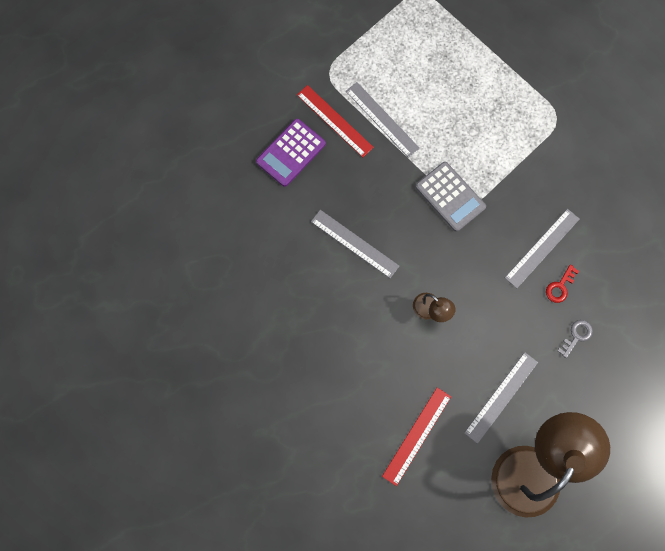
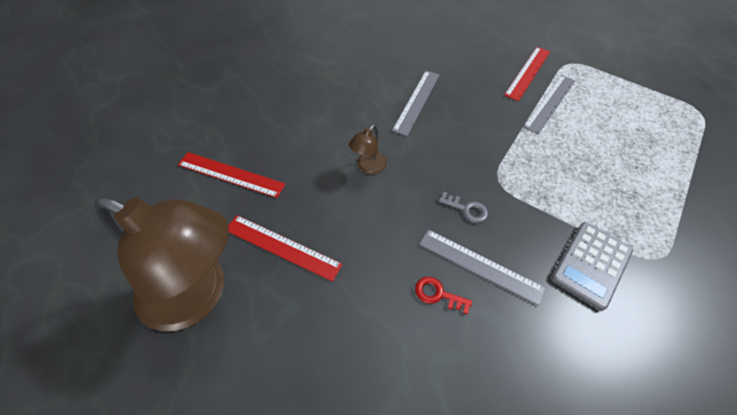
camera: 75 degrees right, 20 degrees down
purple calculator [256,119,326,187] -> none
grey calculator [415,162,486,232] -> grey calculator moved to [551,222,633,311]
grey ruler [464,352,538,444] -> red ruler [228,215,343,282]
grey key [557,320,593,358] -> grey key moved to [439,192,488,223]

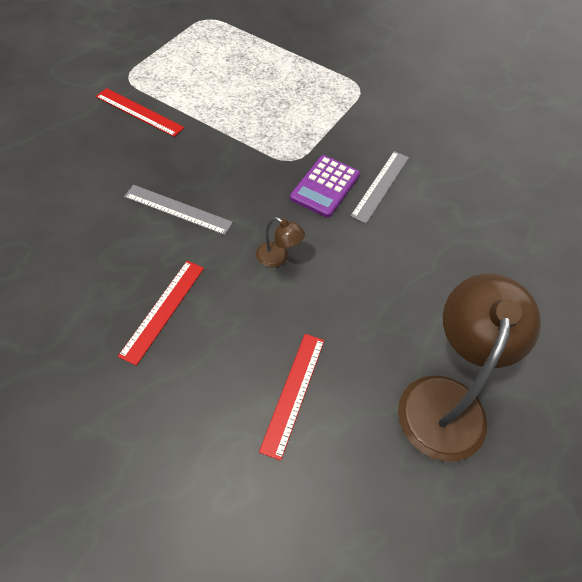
camera: 95 degrees left, 0 degrees up
red ruler [228,215,343,282] -> red ruler moved to [118,261,204,366]
red key [415,277,472,315] -> none
grey key [439,192,488,223] -> purple calculator [290,155,360,218]
grey ruler [523,75,575,134] -> none
grey calculator [551,222,633,311] -> none

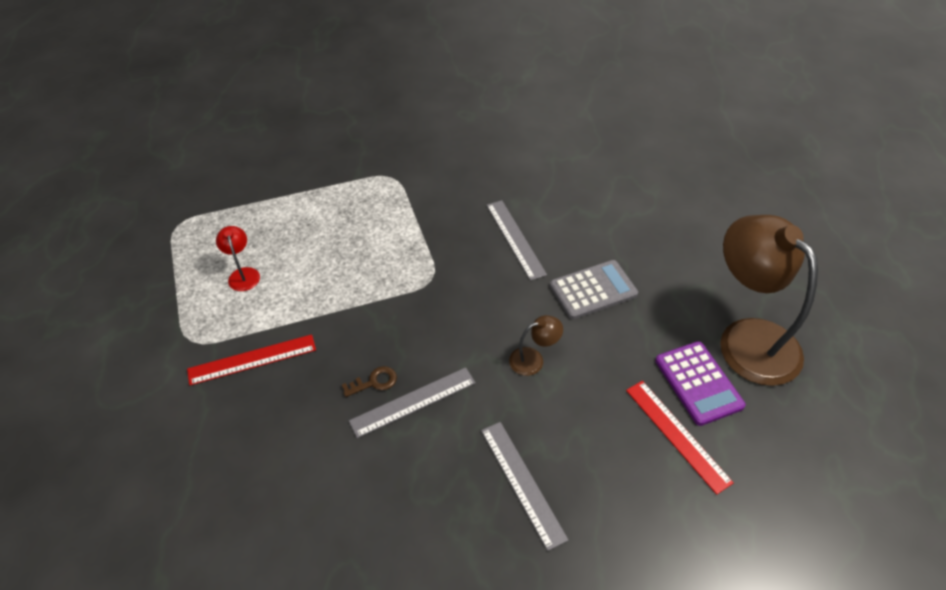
camera: 45 degrees left, 5 degrees down
red ruler [118,261,204,366] -> grey ruler [481,422,568,551]
purple calculator [290,155,360,218] -> purple calculator moved to [655,341,746,426]
none -> red lamp [216,226,260,291]
none -> brown key [342,366,397,397]
none -> grey calculator [550,260,638,319]

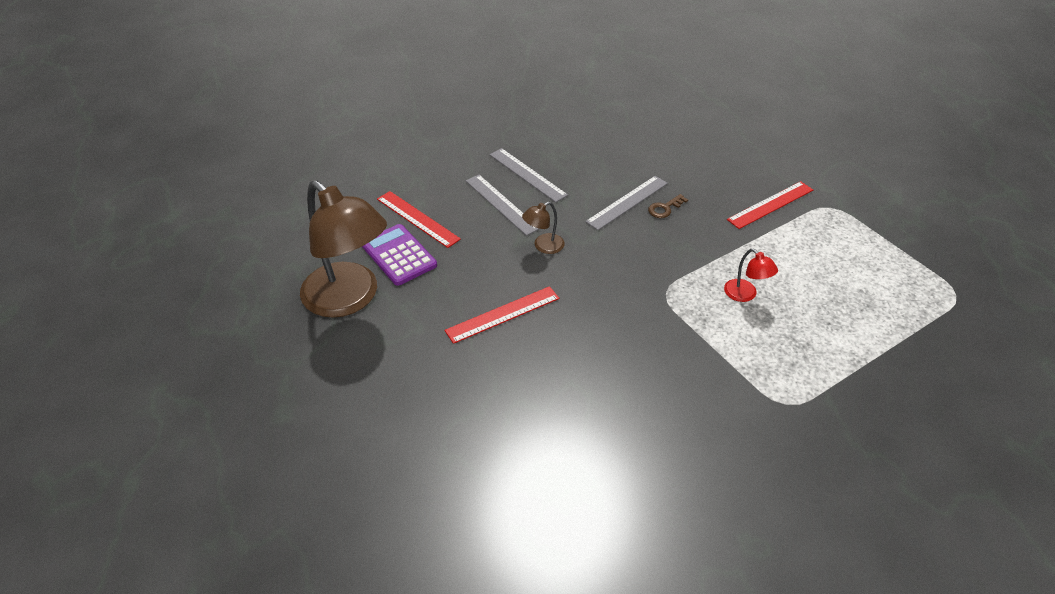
camera: 165 degrees right, 5 degrees down
red lamp [216,226,260,291] -> red lamp moved to [724,249,778,302]
grey ruler [486,200,547,281] -> grey ruler moved to [466,175,539,236]
grey calculator [550,260,638,319] -> red ruler [445,286,559,344]

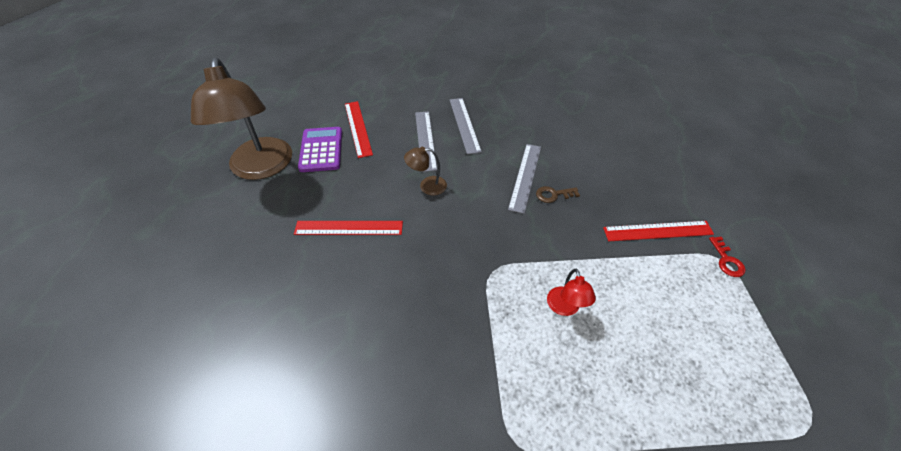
camera: 30 degrees right, 5 degrees up
grey ruler [585,176,668,230] -> grey ruler turned 60 degrees counterclockwise [508,144,541,214]
none -> red key [709,237,746,277]

